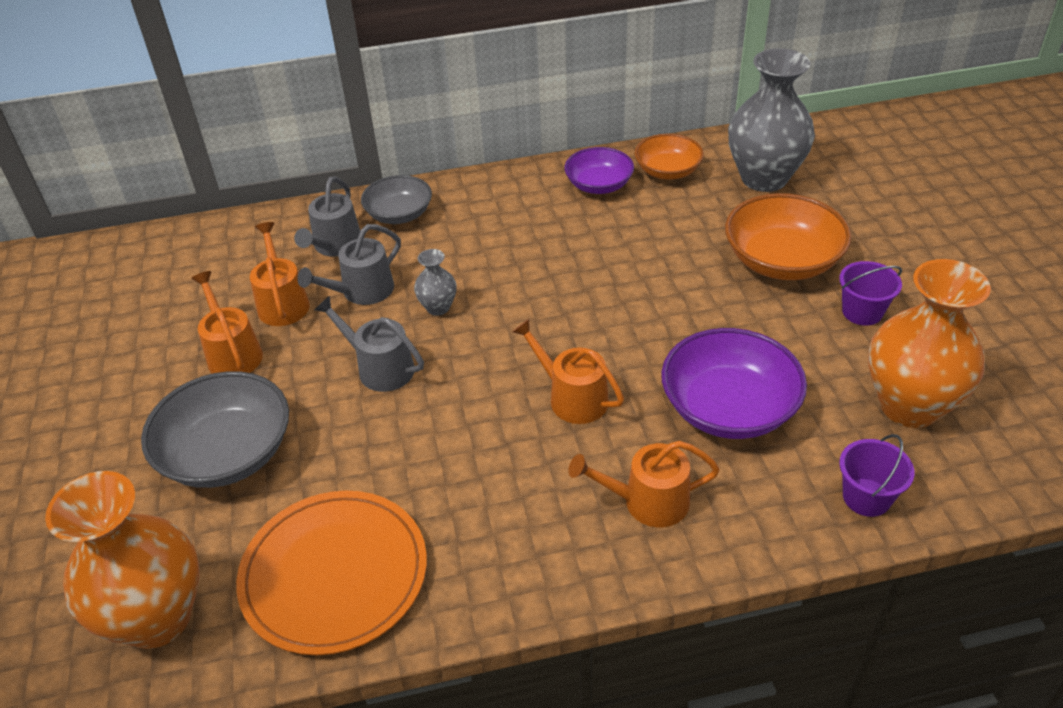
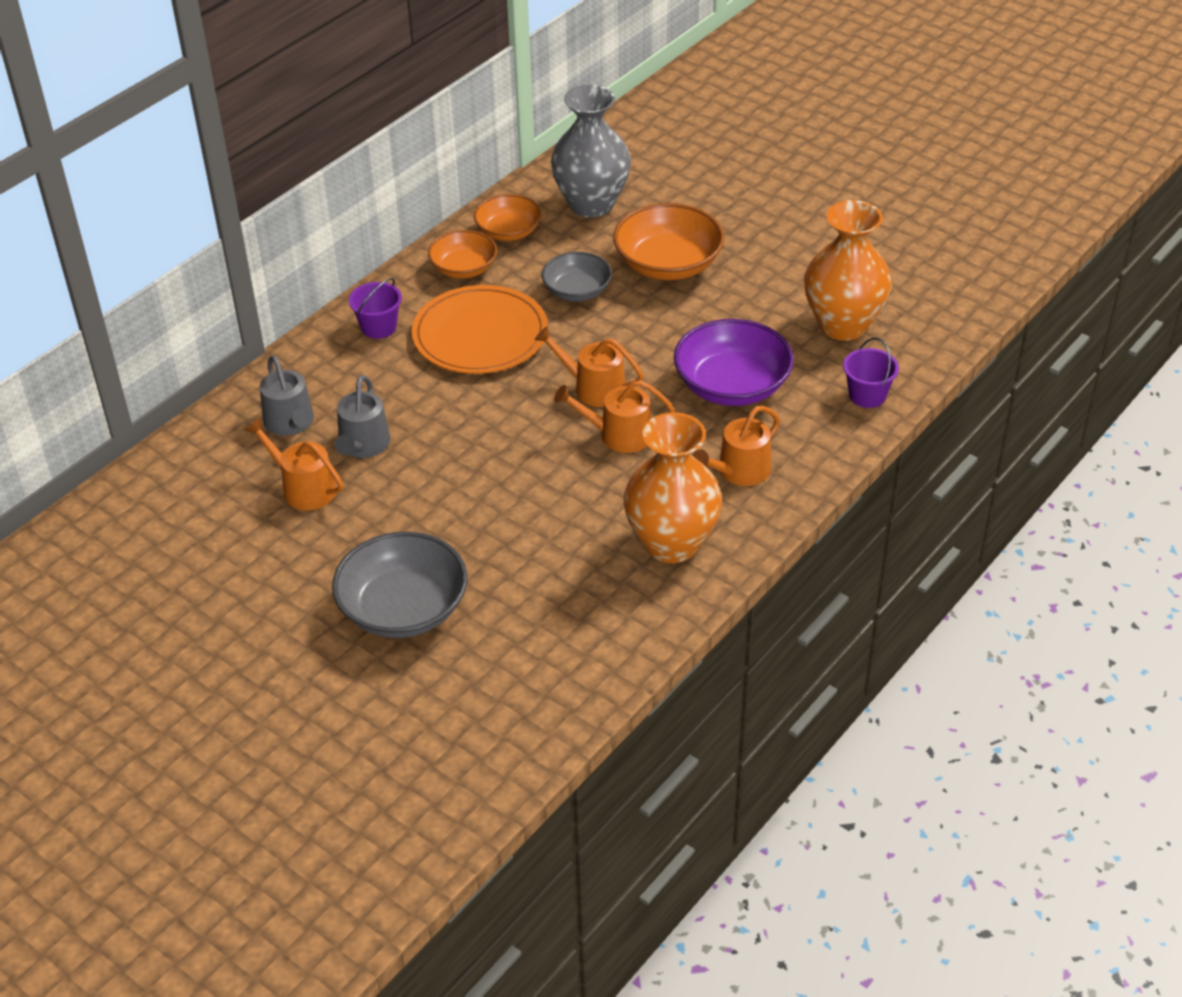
camera: 40 degrees left, 0 degrees up
orange vase [45,471,199,649] -> orange vase moved to [623,412,722,563]
orange watering can [191,271,263,374] -> orange watering can moved to [534,326,644,407]
orange plate [236,491,427,655] -> orange plate moved to [412,285,548,374]
grey watering can [314,296,424,392] -> none
grey bowl [361,175,432,224] -> grey bowl moved to [542,252,612,302]
grey vase [414,249,457,316] -> none
purple bowl [565,147,634,194] -> orange bowl [428,230,497,279]
purple bucket [839,261,902,326] -> purple bucket moved to [349,278,402,339]

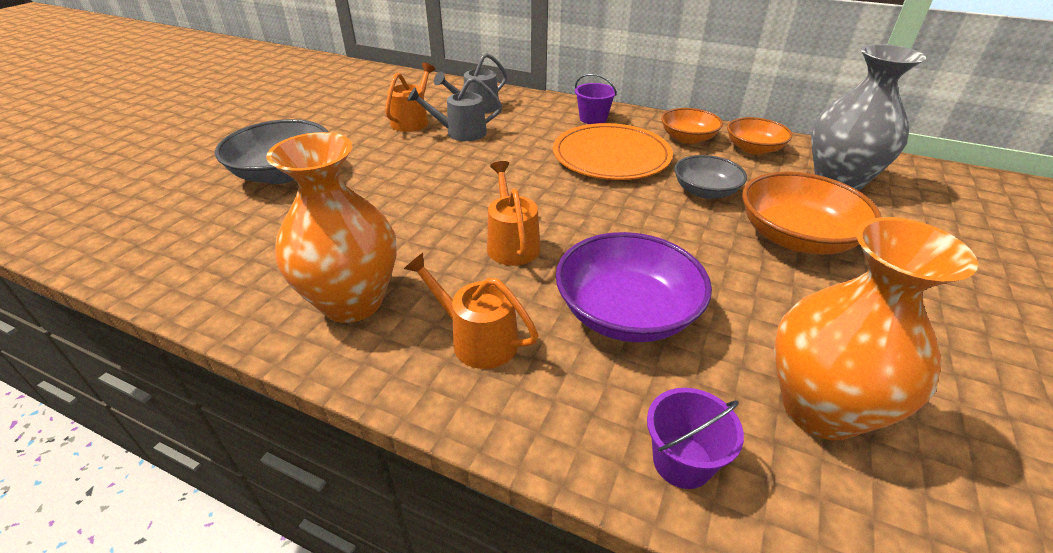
camera: 75 degrees right, 5 degrees down
orange watering can [534,326,644,407] -> none

